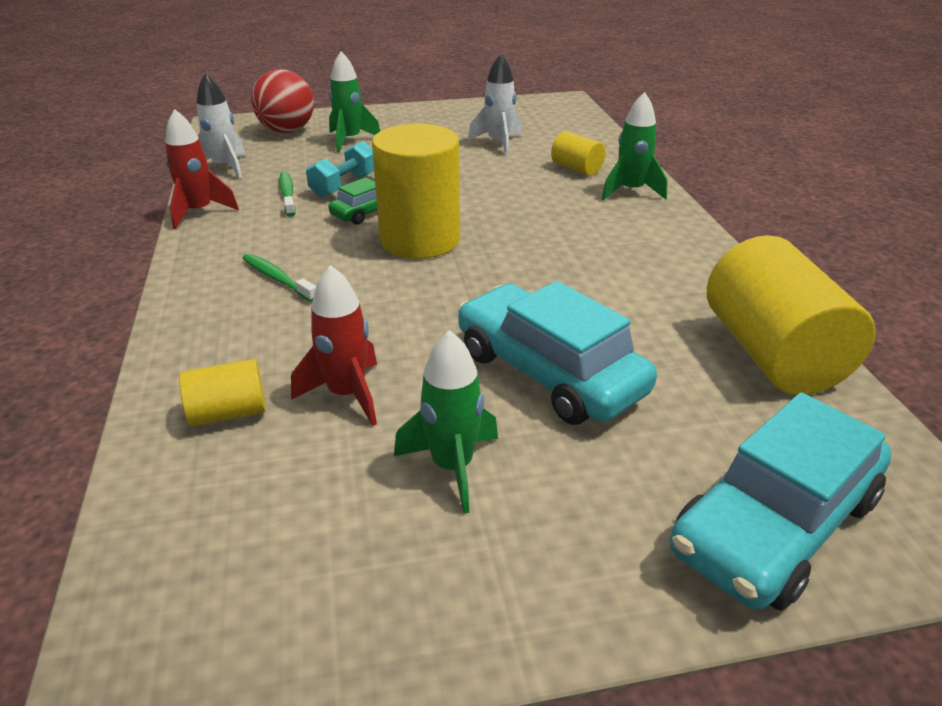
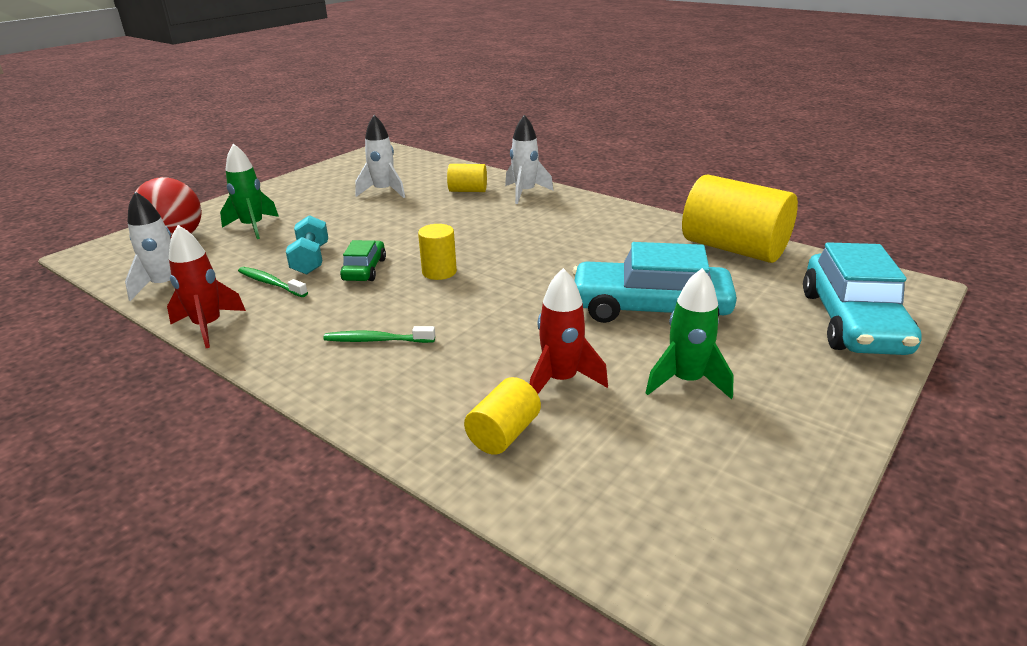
camera: 40 degrees left, 5 degrees down
yellow cylinder [372,124,460,259] -> yellow cylinder [418,224,457,280], size x0.49
green rocket [602,92,668,201] -> white rocket [505,115,553,204]

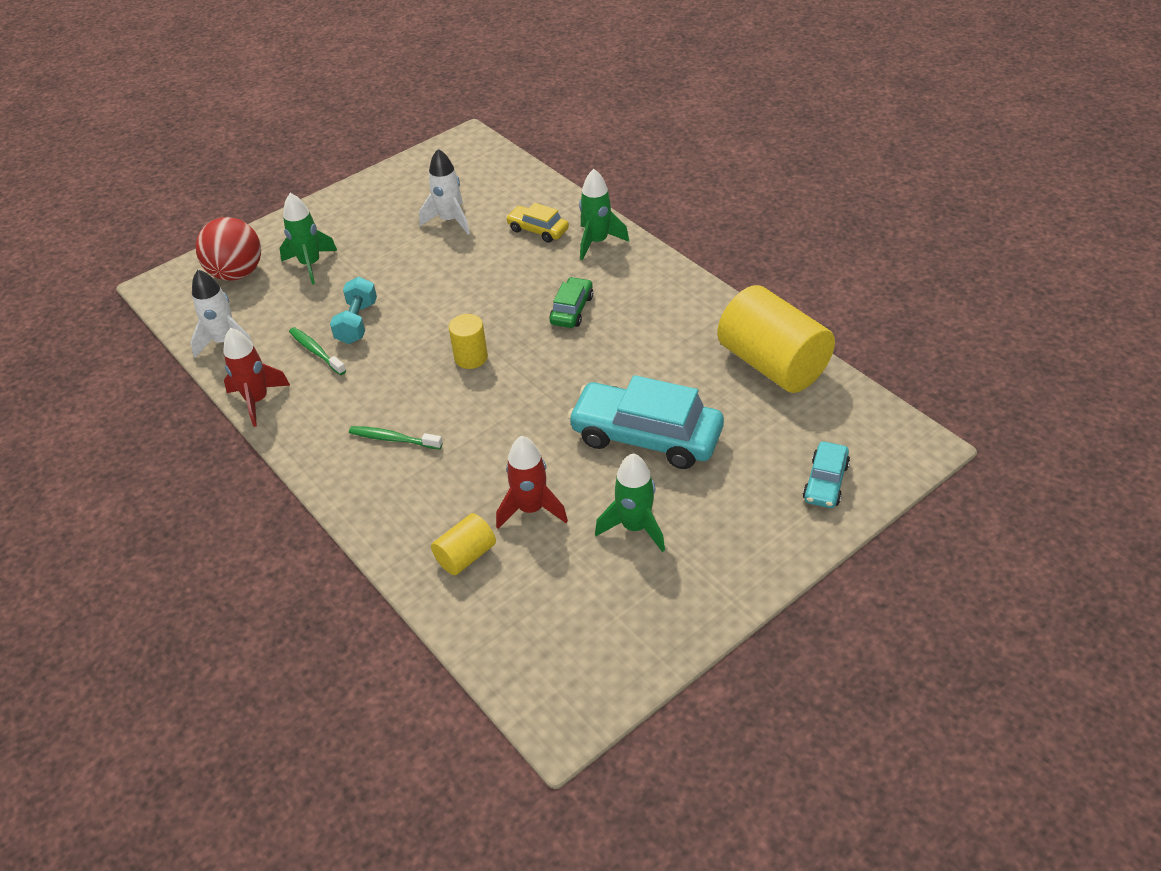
camera: 15 degrees right, 15 degrees up
green car [340,240,386,281] -> green car moved to [549,277,593,328]
yellow cylinder [447,164,487,192] -> yellow car [506,203,569,243]
white rocket [505,115,553,204] -> green rocket [579,169,629,260]
turquoise car [803,242,922,355] -> turquoise car [803,441,850,508], size x0.51

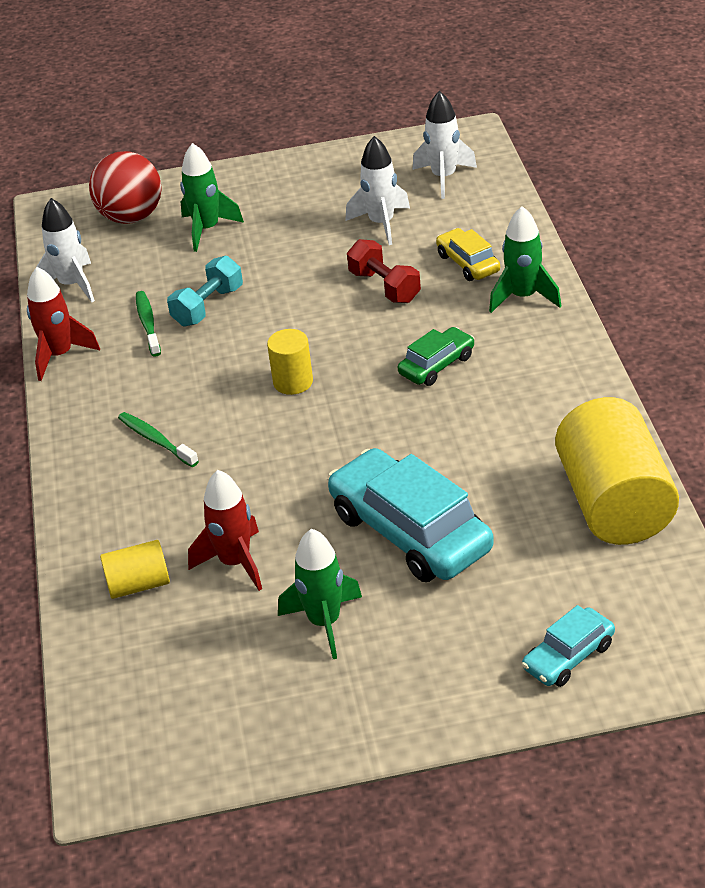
camera: 30 degrees right, 5 degrees down
none -> red dumbbell [347,239,421,303]
none -> white rocket [412,91,477,199]

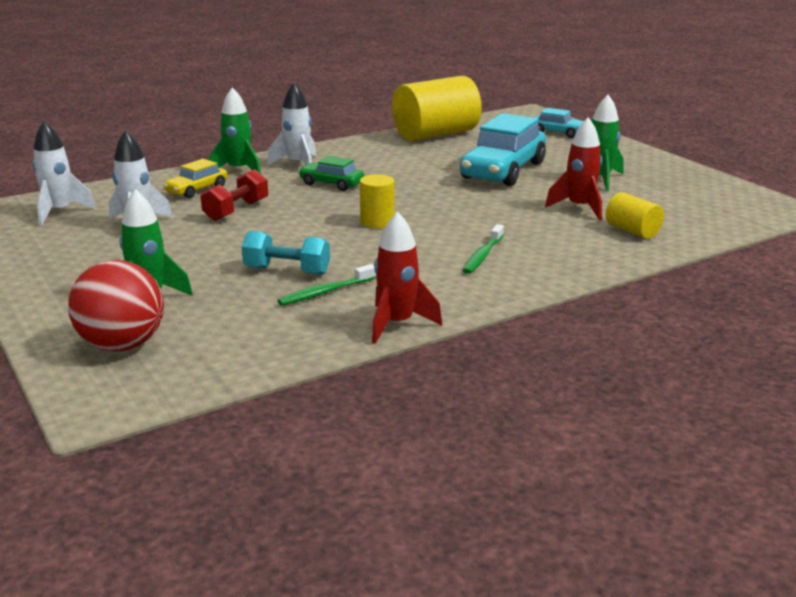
camera: 115 degrees left, 15 degrees down
white rocket [37,198,95,302] -> white rocket moved to [267,83,316,166]

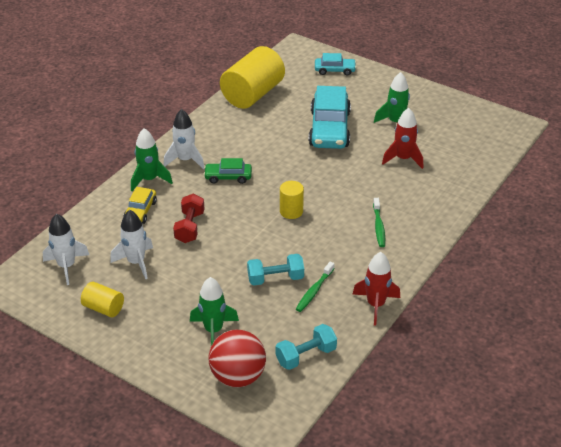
camera: 25 degrees left, 15 degrees up
yellow cylinder [606,192,664,239] -> yellow cylinder moved to [81,282,124,317]
none -> turquoise dumbbell [276,324,337,370]

